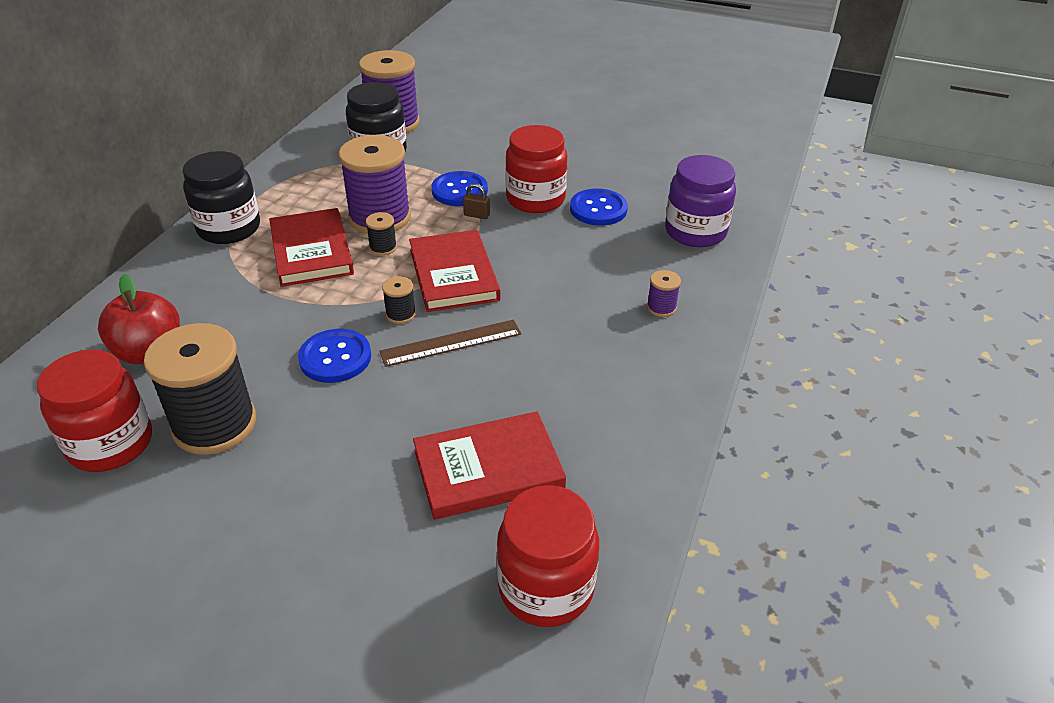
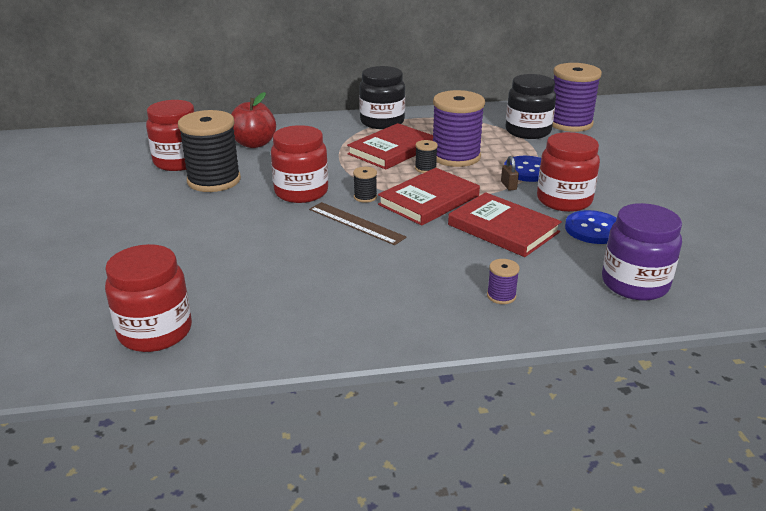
camera: 60 degrees right, 10 degrees down
blue button [298,329,371,383] -> red jar [271,125,328,203]
red book [413,411,566,520] -> red book moved to [448,192,562,257]

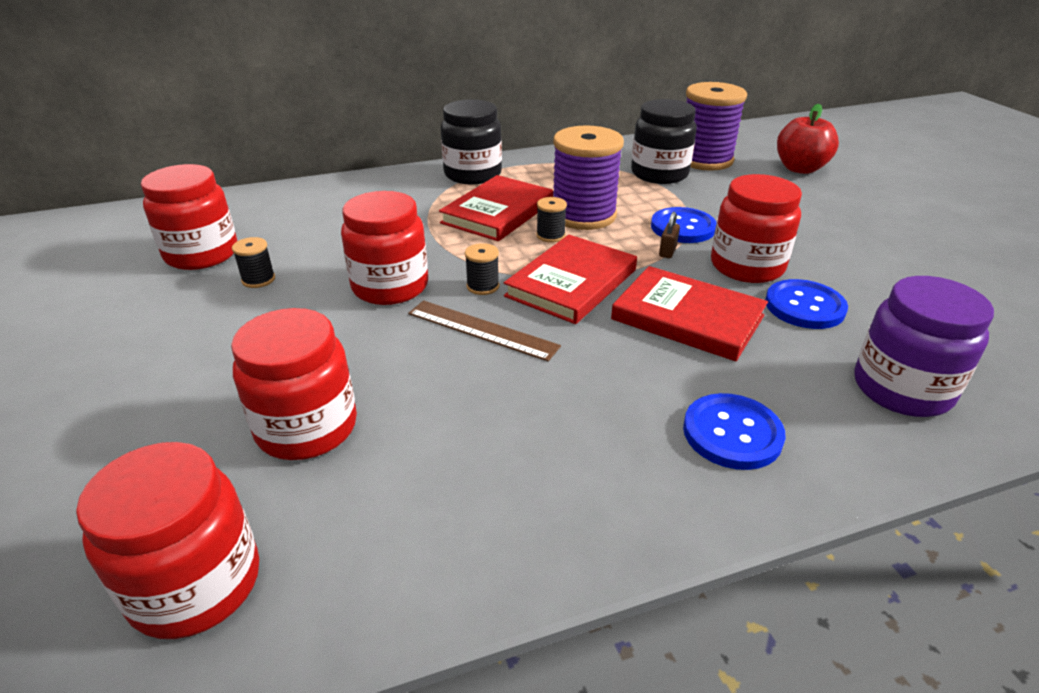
camera: 10 degrees left, 5 degrees up
black spool [178,110,241,192] -> black spool [232,237,275,288], size x0.42
red apple [231,92,276,148] -> red apple moved to [777,104,839,174]
purple spool [487,259,520,304] -> blue button [683,393,786,470]
brown padlock [501,156,519,191] -> brown padlock turned 45 degrees clockwise [659,212,680,258]
none -> red jar [231,308,357,460]

